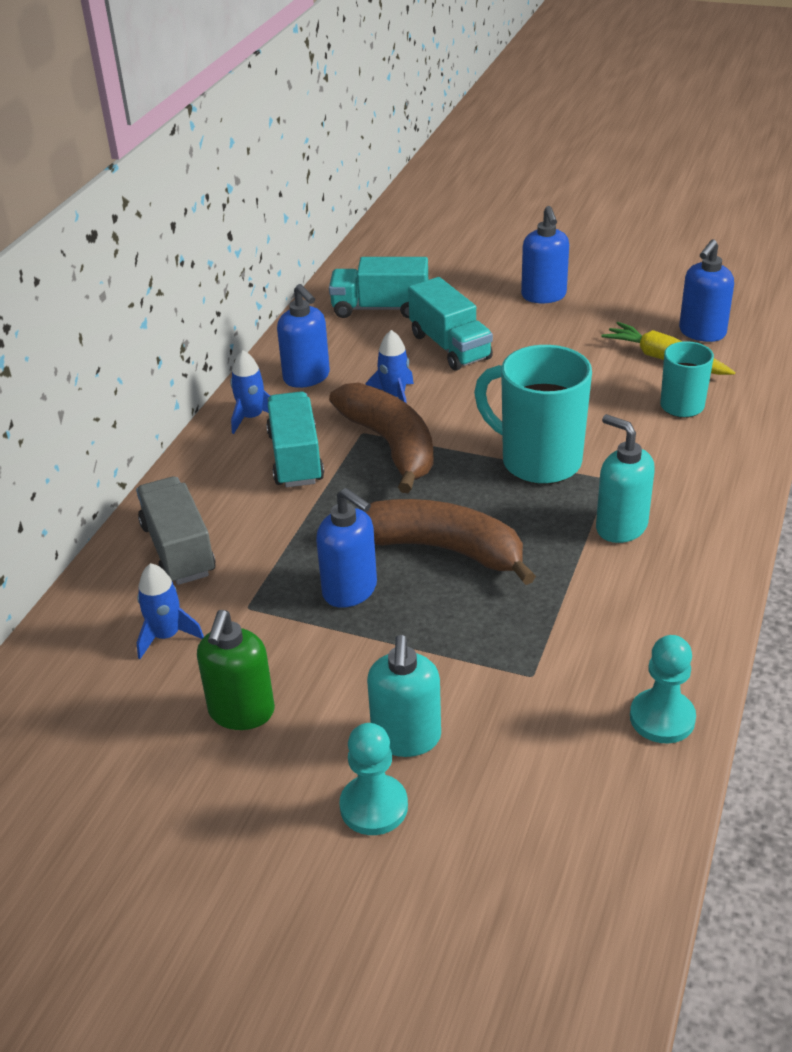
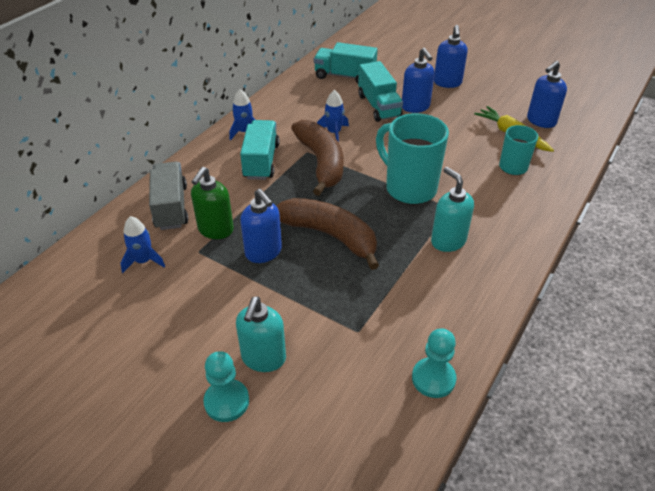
camera: 10 degrees right, 5 degrees up
green soap dispenser [197,610,275,730] -> green soap dispenser moved to [191,167,234,239]
blue soap dispenser [277,284,330,388] -> blue soap dispenser moved to [402,48,435,113]

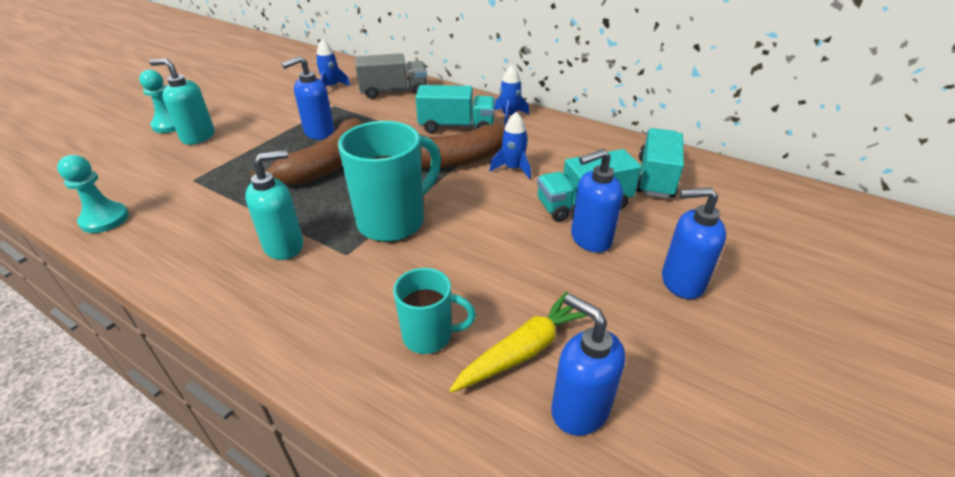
camera: 90 degrees right, 5 degrees down
green soap dispenser [191,167,234,239] -> none

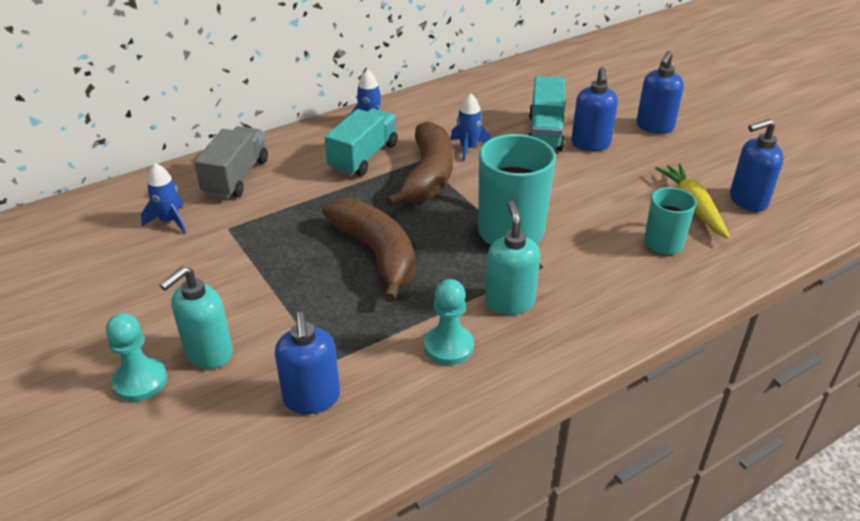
camera: 65 degrees left, 0 degrees up
turquoise pawn [57,155,129,233] -> turquoise pawn moved to [424,279,474,365]
blue soap dispenser [282,56,334,140] -> blue soap dispenser moved to [275,312,340,414]
turquoise truck [636,128,684,199] -> none

